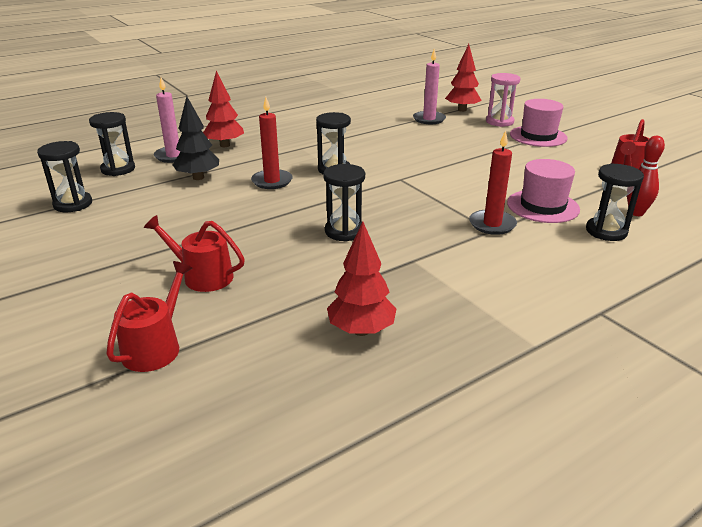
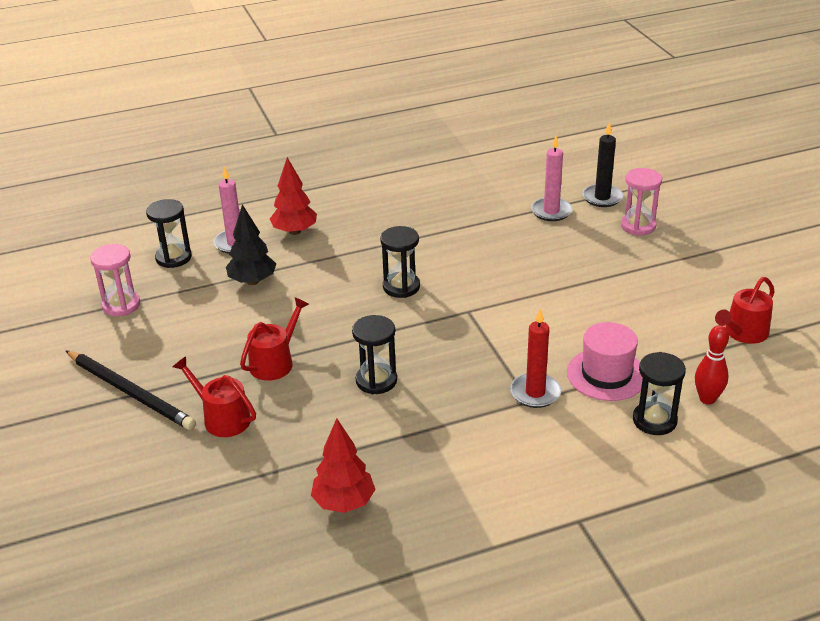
camera: 15 degrees right, 5 degrees up
black hourglass [37,141,92,212] -> pink hourglass [90,244,140,316]
red watering can [106,261,192,372] -> red watering can moved to [240,297,309,380]
red candle [251,97,293,189] -> none
red tree [445,44,482,112] -> black candle [582,122,623,207]
pink hat [510,99,568,147] -> none
none -> black pencil [66,351,196,430]

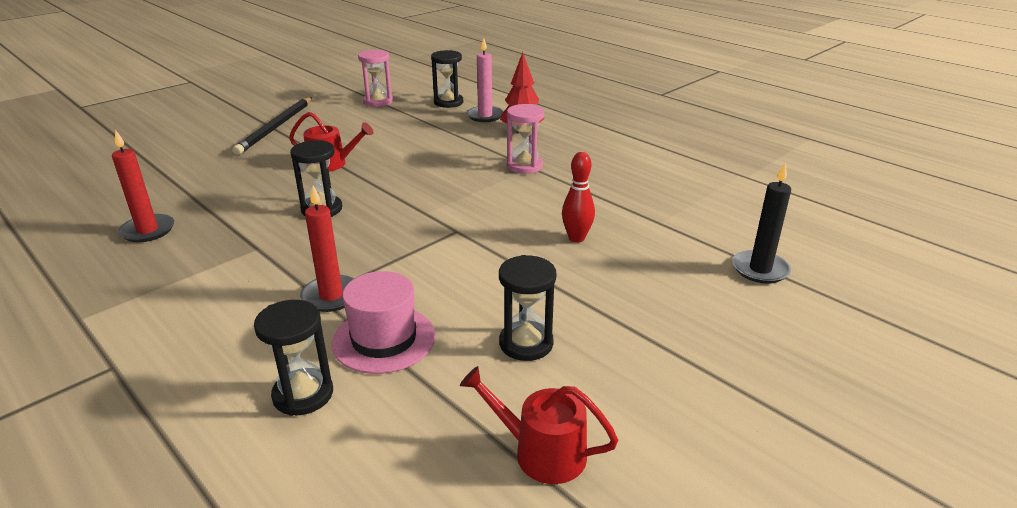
camera: 65 degrees right, 5 degrees down
red watering can [173,356,256,437] -> none
black tree [226,204,276,285] -> none
red tree [311,418,376,513] -> red candle [112,130,174,242]
black hourglass [380,226,420,298] -> black hourglass moved to [499,255,556,361]
pink candle [531,136,572,221] -> none
pink hourglass [621,168,662,235] -> pink hourglass moved to [507,104,544,174]
red bowling pin [695,325,729,405] -> red bowling pin moved to [562,152,595,243]

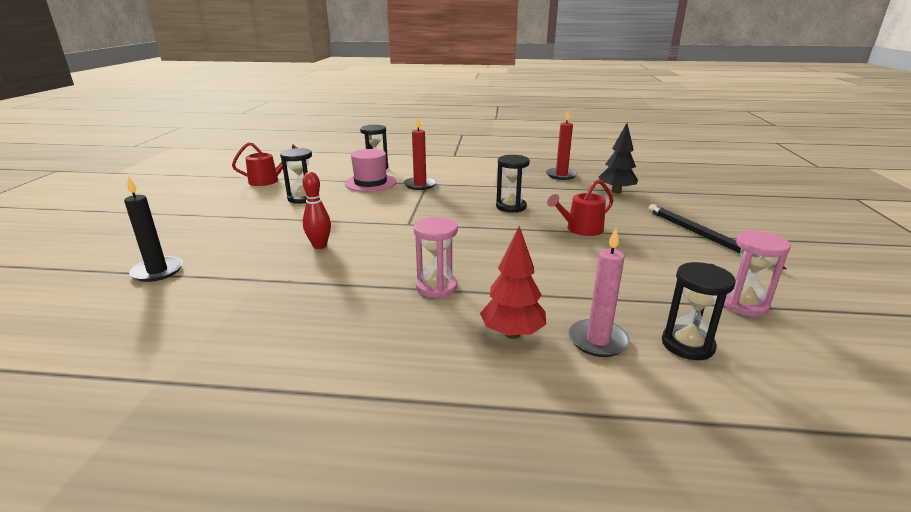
camera: 140 degrees right, 5 degrees down
none -> black tree [599,123,638,193]

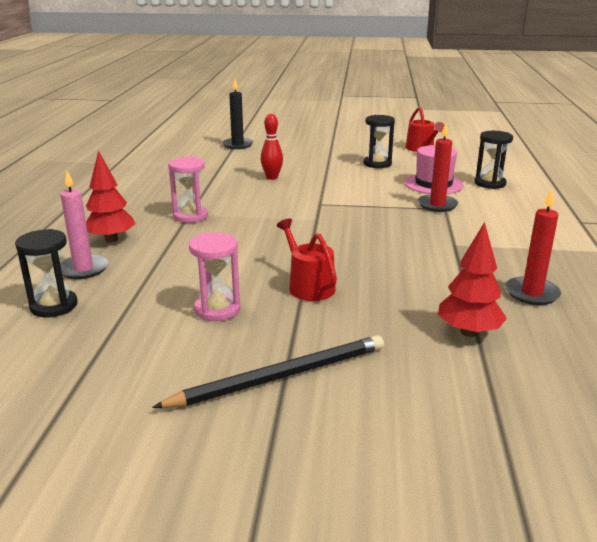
camera: 90 degrees right, 0 degrees up
black hourglass [496,155,530,213] -> none
black tree [599,123,638,193] -> red tree [438,222,507,337]
pink hourglass [724,230,791,317] -> pink hourglass moved to [189,232,241,321]

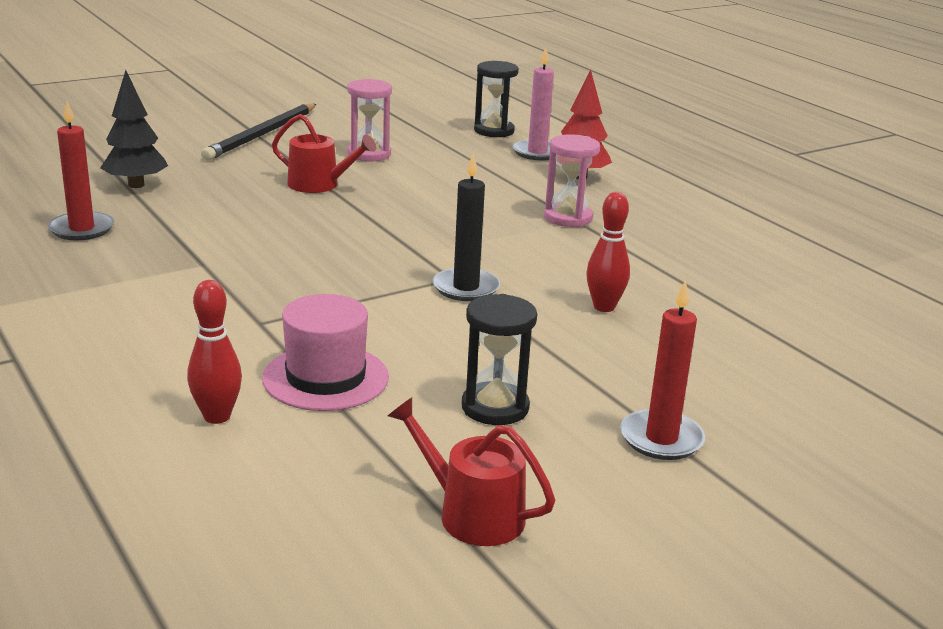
camera: 140 degrees right, 0 degrees up
black candle [222,80,253,149] -> black candle moved to [433,154,500,301]
red candle [418,123,458,212] -> red candle moved to [620,280,705,460]
red tree [438,222,507,337] -> black tree [100,70,168,188]
black hourglass [474,131,513,189] -> red bowling pin [187,280,242,424]

